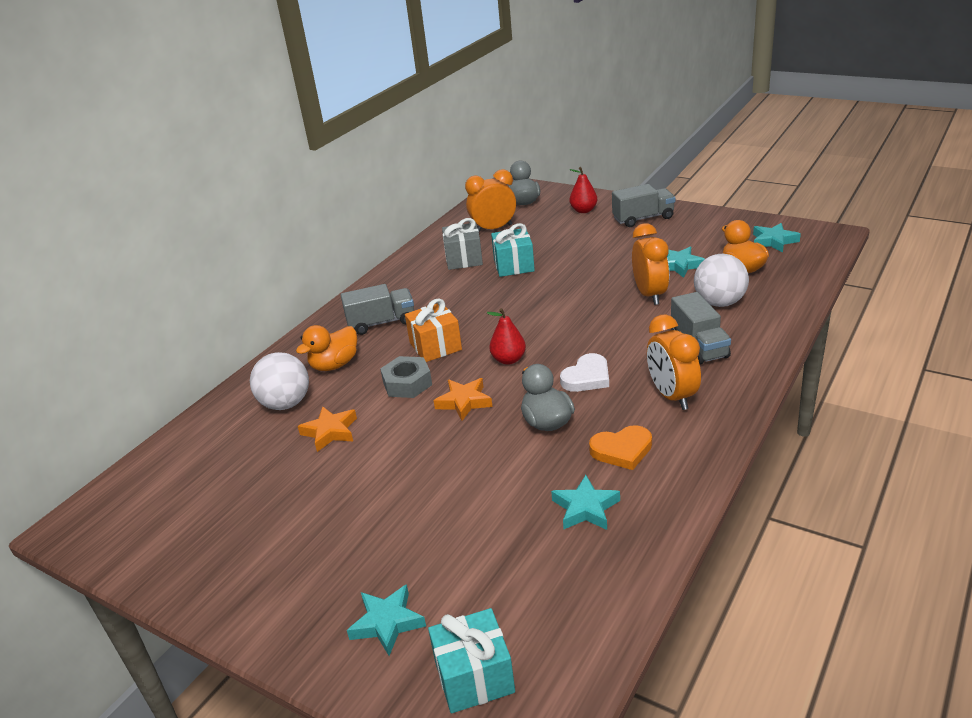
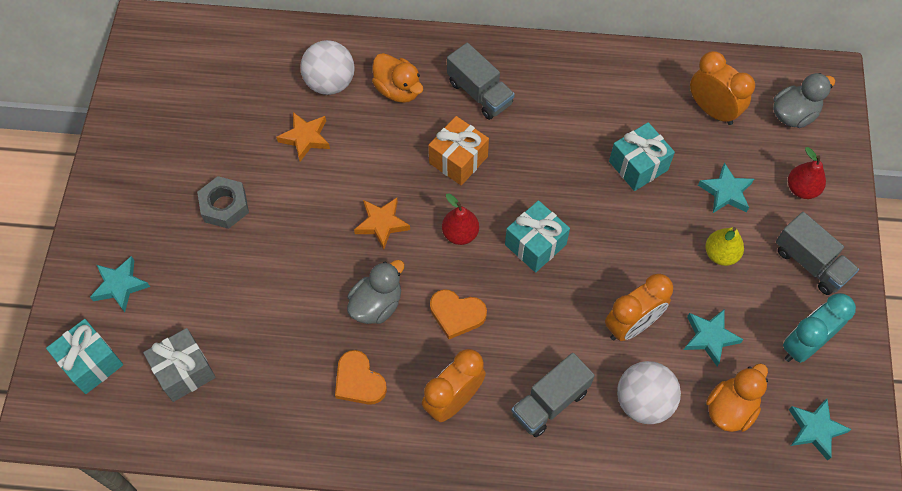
camera: 60 degrees right, 30 degrees up
orange duck [296,325,357,371] -> orange duck turned 150 degrees counterclockwise [372,53,423,103]
grey nut [380,356,432,398] -> grey nut moved to [197,176,249,229]
grey gift [442,218,483,270] -> grey gift moved to [143,328,216,402]
turquoise star [551,475,620,530] -> turquoise star moved to [698,162,754,213]
white heart [560,353,609,392] -> orange heart [430,289,487,339]
none -> turquoise gift [505,200,570,273]
none -> yellow pear [705,227,744,266]
none -> turquoise clock [783,293,856,363]

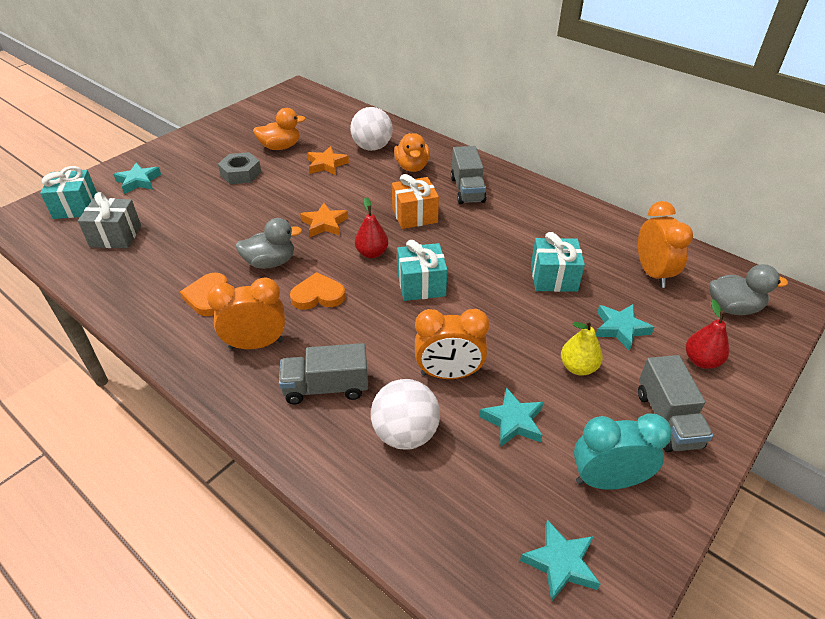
camera: 35 degrees right, 20 degrees down
orange heart [430,289,487,339] -> orange heart turned 120 degrees clockwise [290,272,346,310]
orange duck [706,363,768,432] -> orange duck moved to [253,108,306,150]

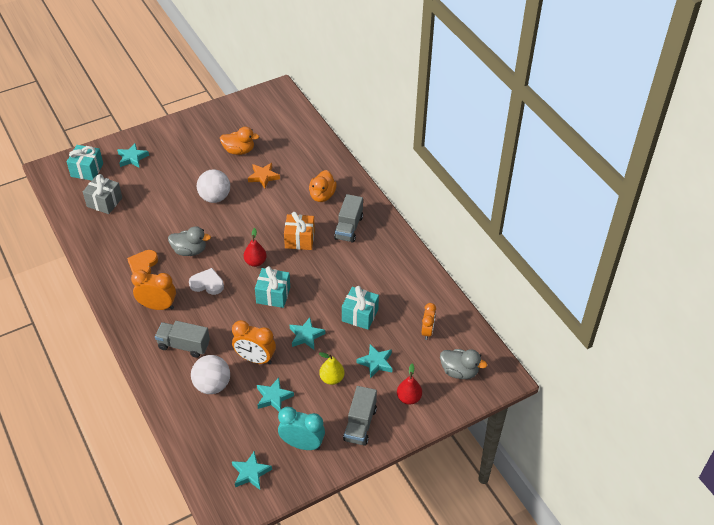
camera: 20 degrees right, 5 degrees up
grey nut [218,152,261,184] -> none
orange heart [290,272,346,310] -> white heart [189,268,224,295]
orange star [300,203,348,237] -> none
white ball [350,107,393,151] -> white ball moved to [197,170,230,203]
orange clock [638,201,693,288] -> orange clock [422,303,436,340], size x0.66
none -> turquoise star [290,318,325,350]

